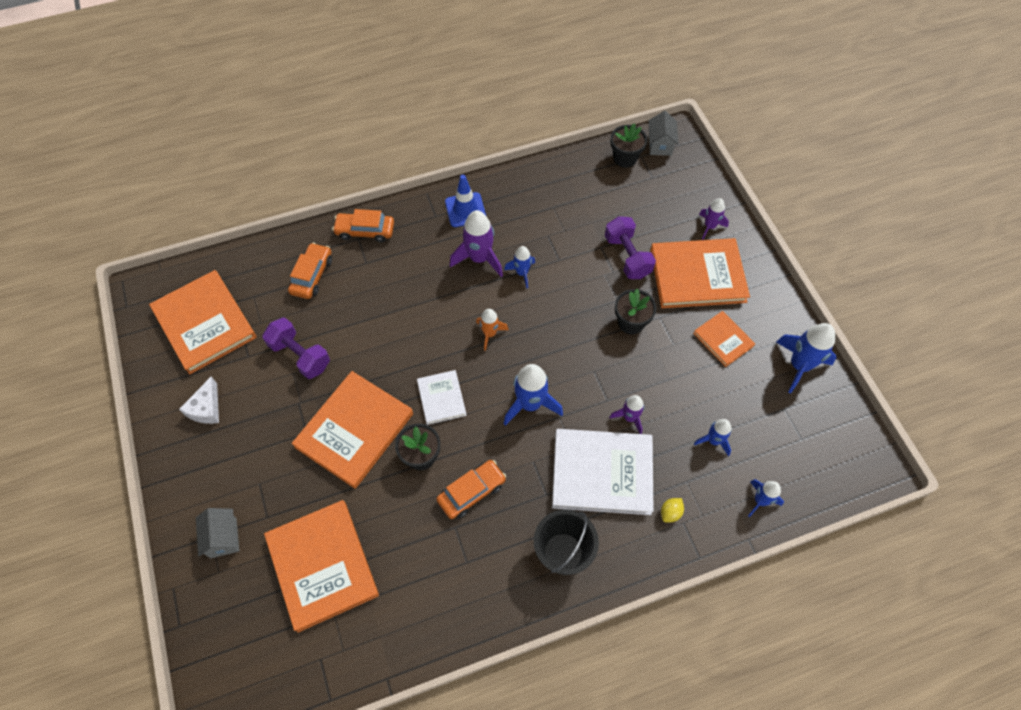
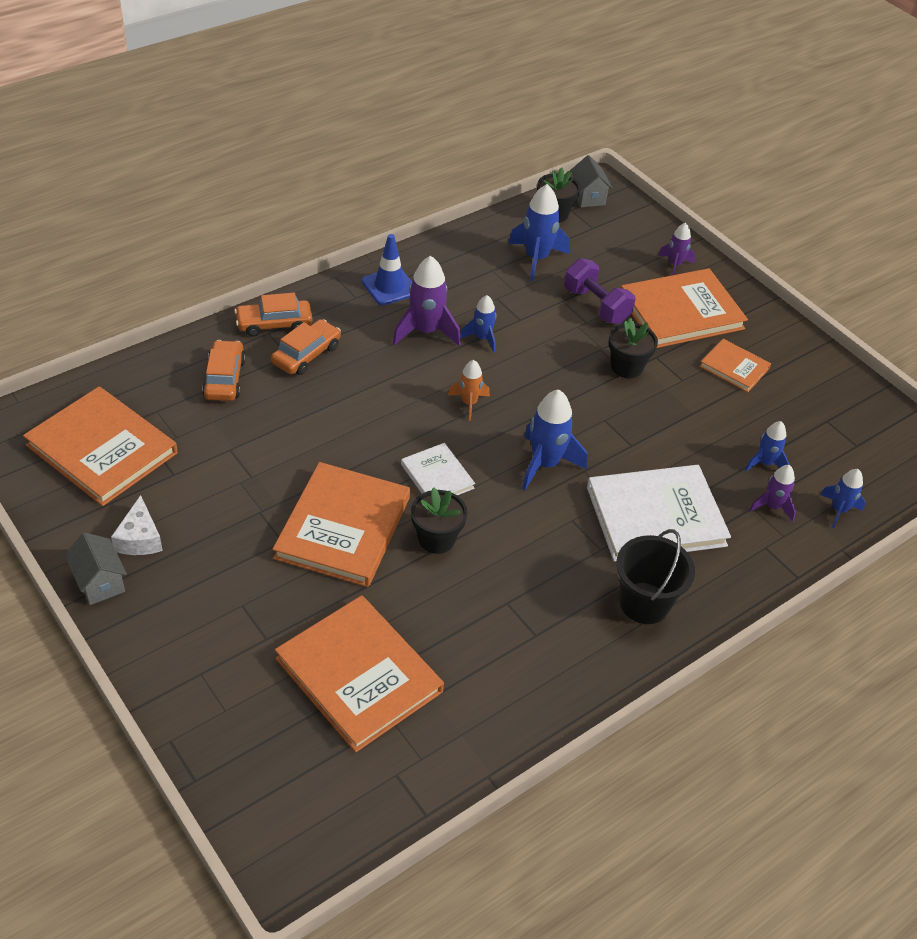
camera: 20 degrees left, 15 degrees down
grey house [196,508,239,558] -> grey house moved to [64,533,127,605]
purple dumbbell [262,317,330,379] -> none
orange car [436,460,506,519] -> orange car moved to [271,319,341,375]
purple rocket [609,395,644,434] -> purple rocket moved to [749,465,796,522]
yellow lemon [661,498,684,522] -> none
blue rocket [776,323,837,393] -> blue rocket moved to [508,184,570,281]

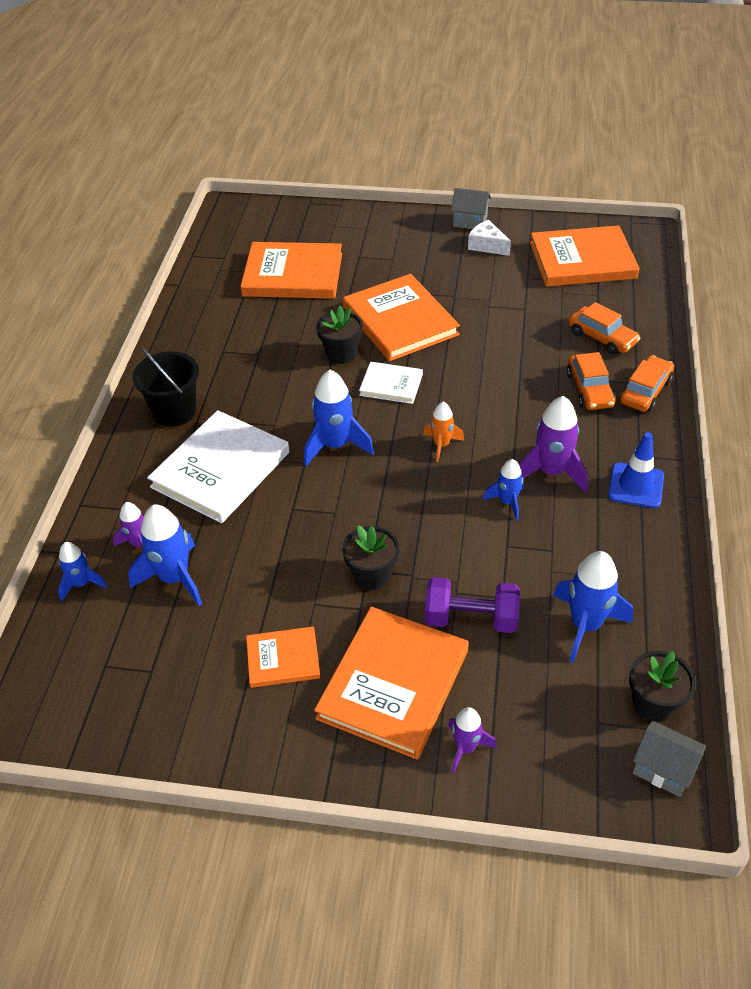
camera: 140 degrees right, 0 degrees up
blue rocket [745,421,790,471] -> blue rocket [128,505,202,606], size x1.69

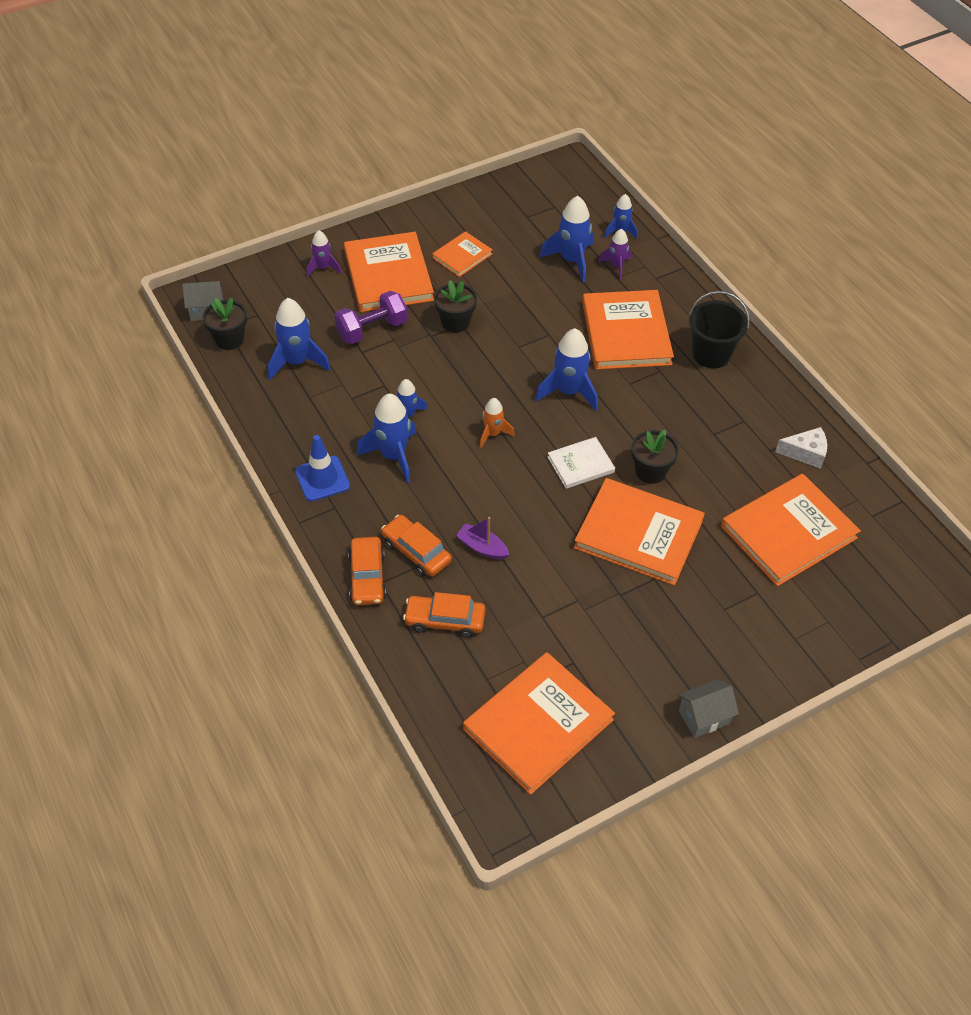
camera: 140 degrees right, 5 degrees up
white book [147,410,289,523] -> orange book [582,290,674,370]
white cheese [468,220,511,256] -> white cheese moved to [775,427,827,469]
purple rocket [519,396,588,493] -> blue rocket [357,394,416,483]
none -> purple boat [456,517,509,559]

